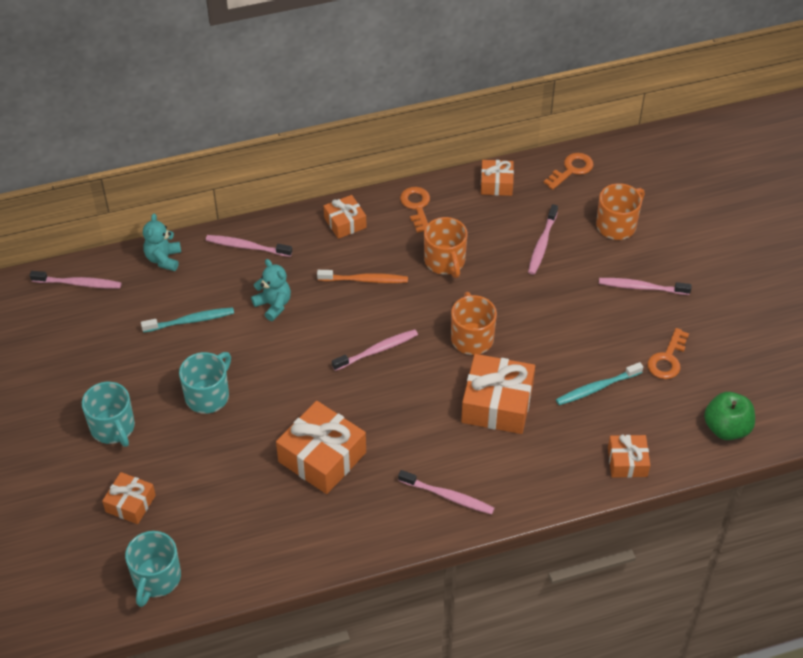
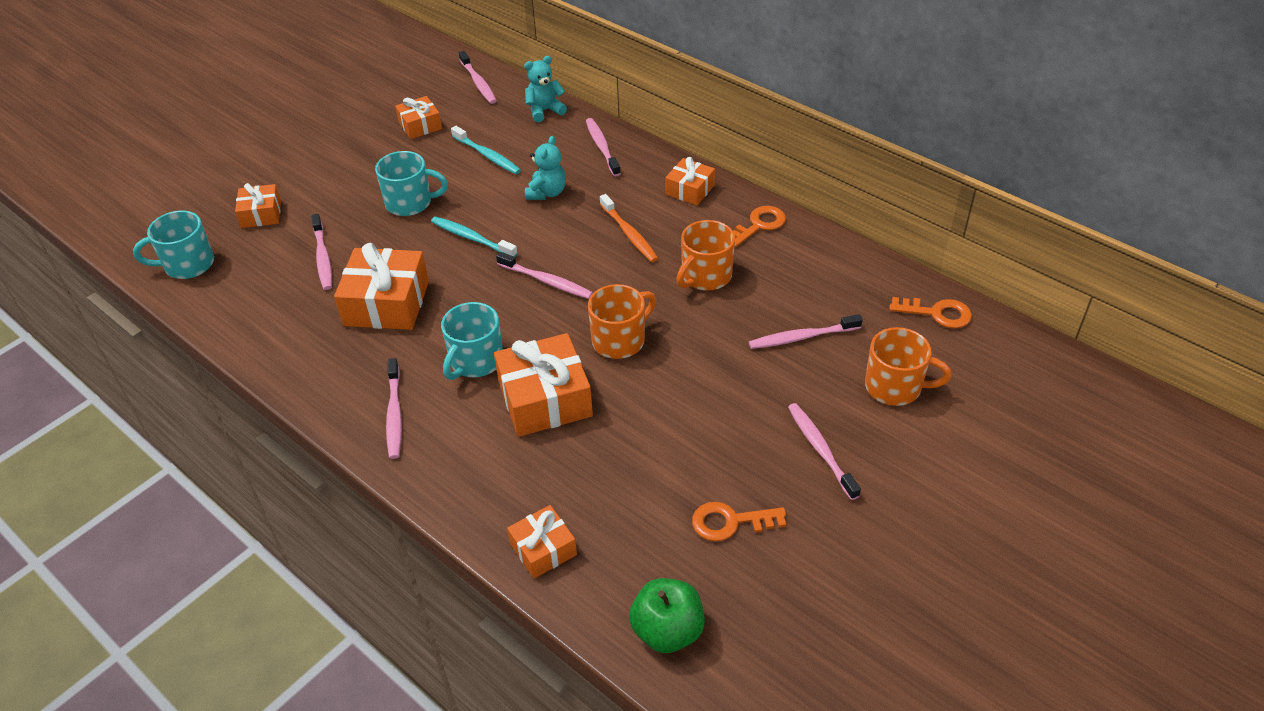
camera: 60 degrees right, 5 degrees down
turquoise mug [82,382,135,447] -> turquoise mug moved to [441,302,503,380]
orange gift [481,160,514,196] -> orange gift moved to [395,96,442,139]
turquoise toothbrush [556,362,643,405] -> turquoise toothbrush moved to [431,216,518,257]
none -> pink toothbrush [311,214,332,290]

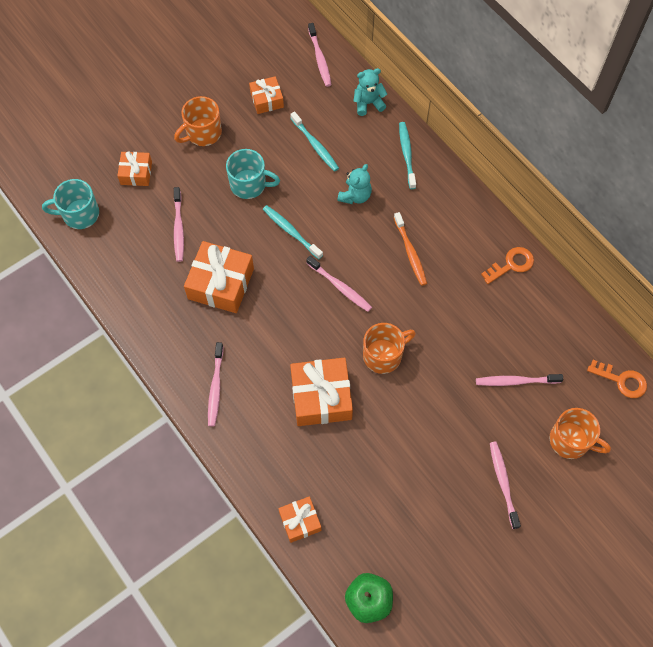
camera: 10 degrees right, 20 degrees up
turquoise mug [441,302,503,380] -> none
pink toothbrush [586,118,621,176] -> turquoise toothbrush [399,122,416,189]
orange gift [665,157,715,205] -> none
orange mug [676,220,735,291] -> orange mug moved to [174,96,222,146]
orange key [692,502,786,542] -> none

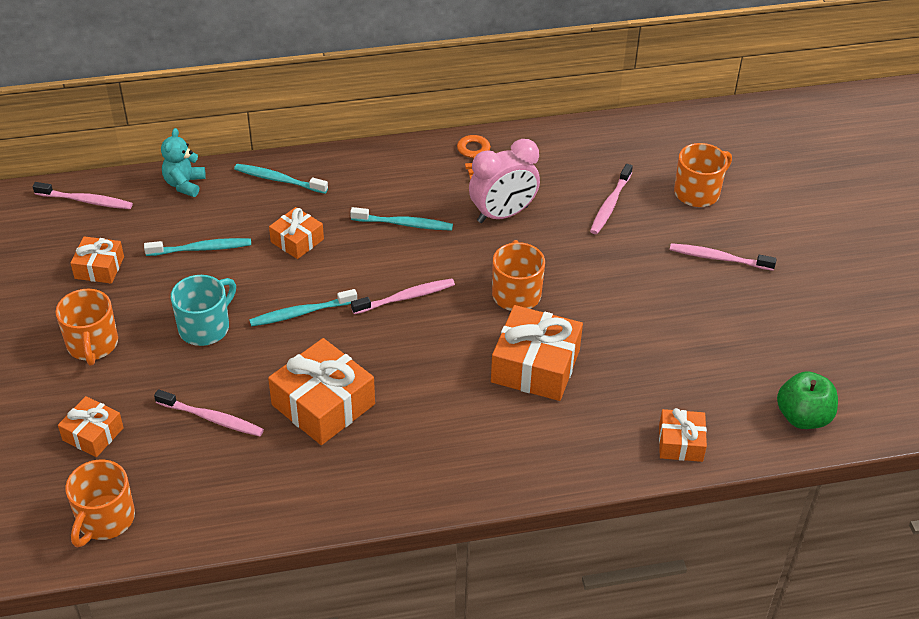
camera: 65 degrees left, 20 degrees down
turquoise mug [42,179,99,229] -> orange mug [65,460,135,547]
pink toothbrush [208,342,223,427] -> none
turquoise teddy bear [337,164,372,204] -> orange gift [269,207,324,259]
orange toothbrush [394,212,427,286] -> turquoise toothbrush [350,207,453,231]
orange key [587,360,647,398] -> none
none -> pink clock [469,139,540,223]

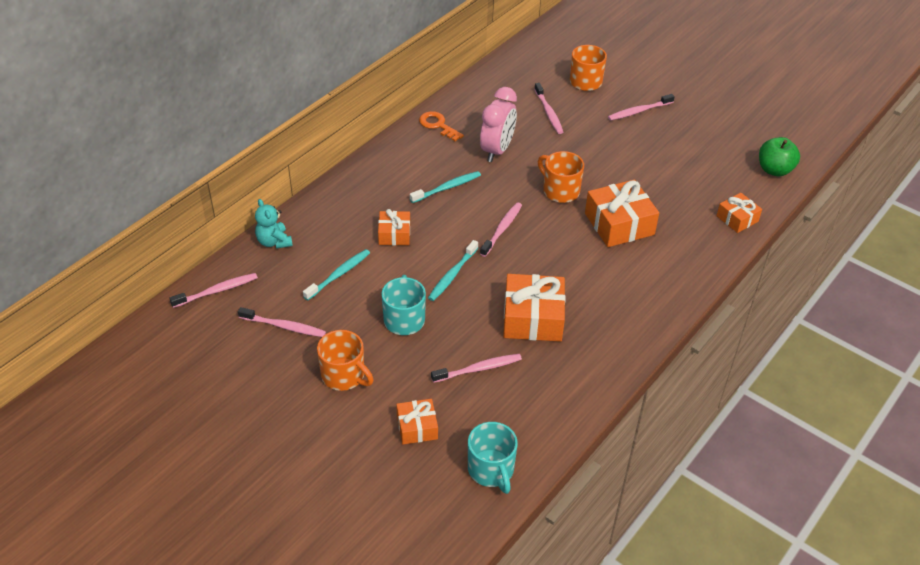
camera: 40 degrees left, 0 degrees up
orange mug [65,460,135,547] -> turquoise mug [468,422,518,494]
orange gift [70,236,124,284] -> pink toothbrush [238,307,326,337]
turquoise toothbrush [234,164,328,194] -> none

